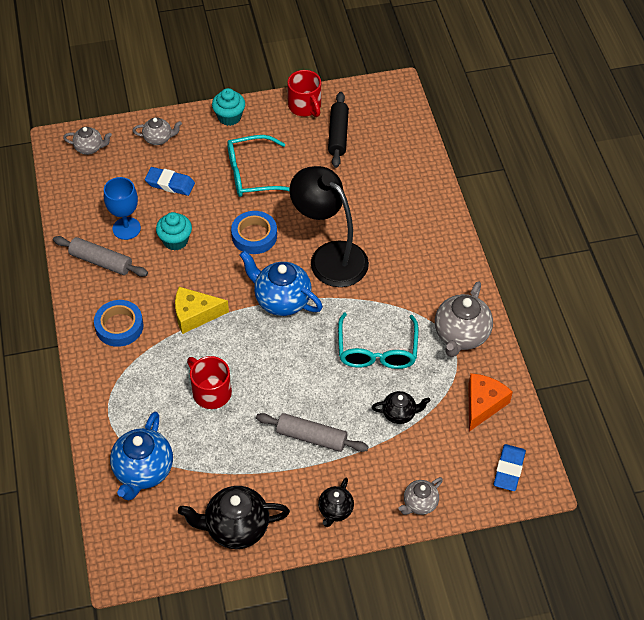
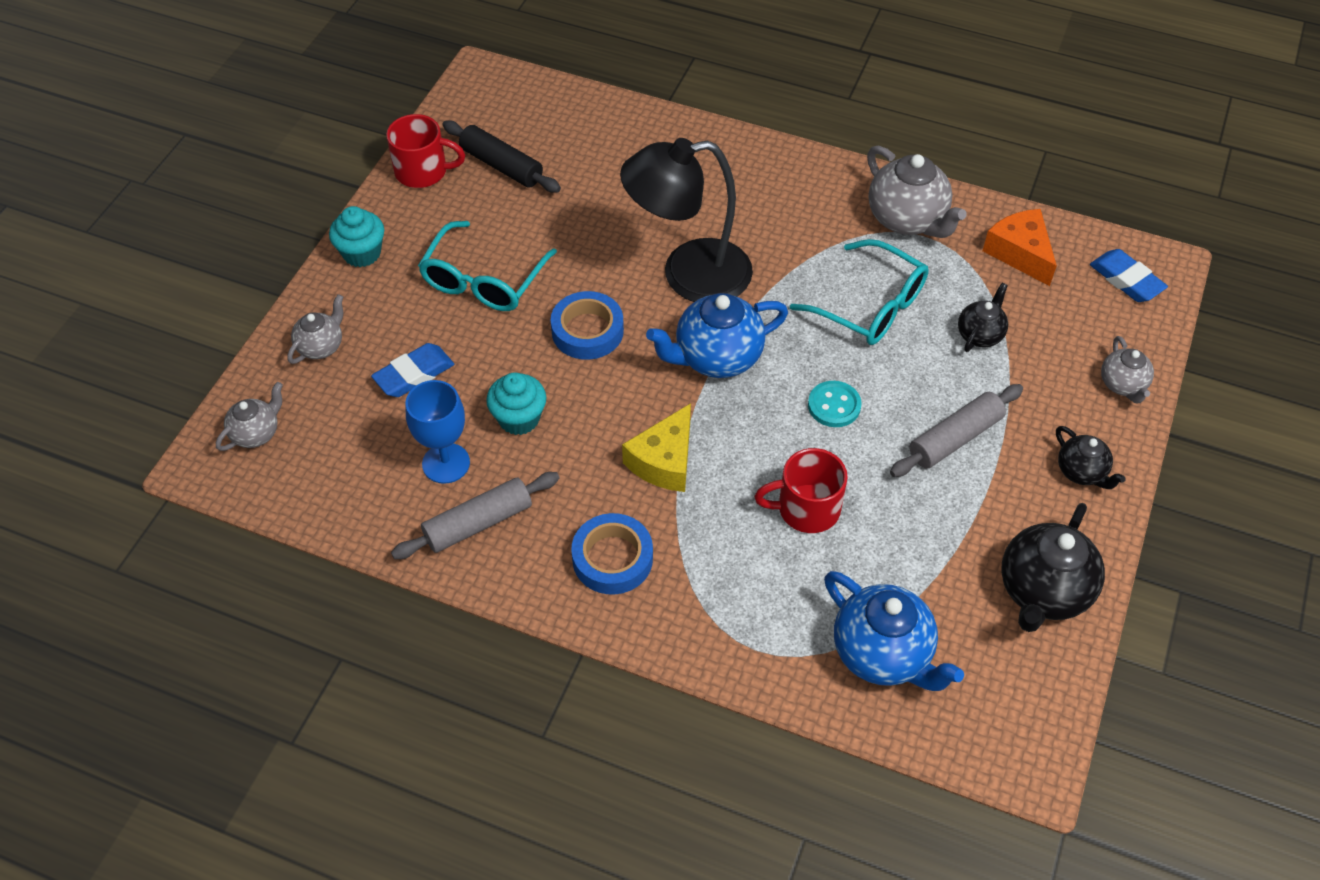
camera: 55 degrees left, 0 degrees up
none -> turquoise button [808,381,862,427]

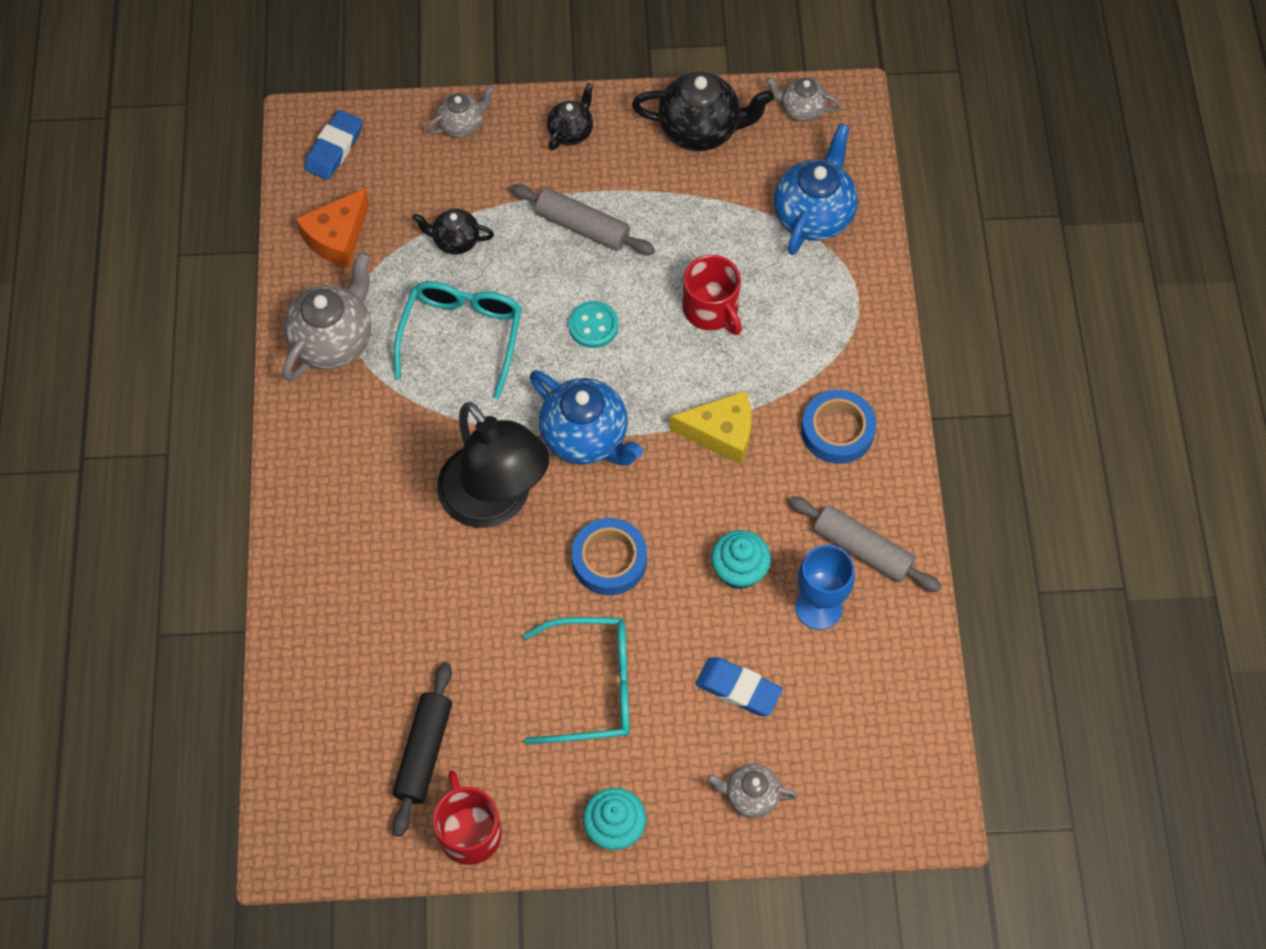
camera: 115 degrees left, 10 degrees up
grey teapot [216,382,283,451] -> grey teapot moved to [766,77,841,122]

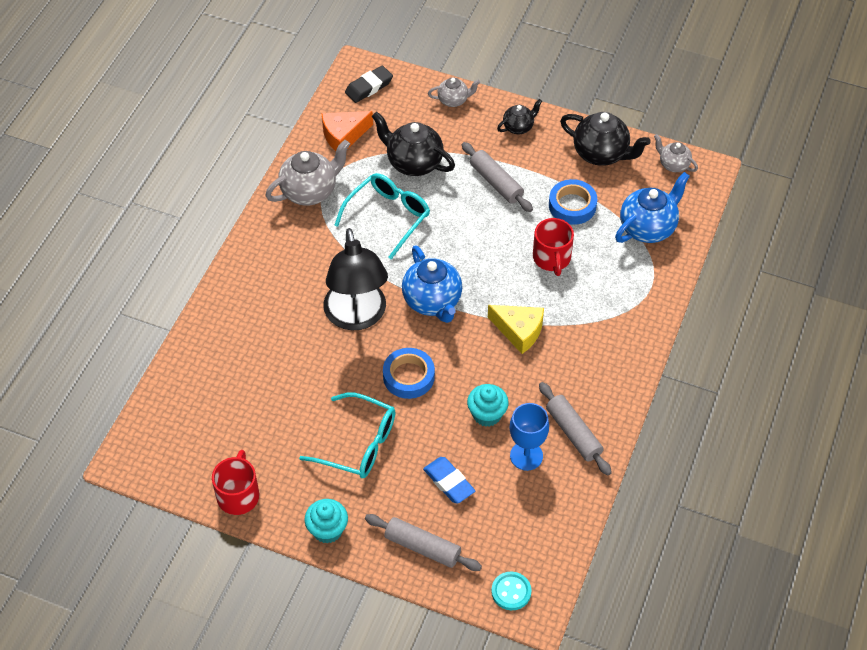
camera: 25 degrees right, 10 degrees down
blue eraser [304,110,363,180] -> black eraser [345,66,393,103]
black rolling pin [393,662,452,837] -> none
black teapot [412,209,494,254] -> black teapot [372,112,455,176], size x1.77
turquoise button [568,301,618,348] -> turquoise button moved to [491,572,532,610]
grey teapot [707,763,798,818] -> grey rolling pin [365,514,482,571]
blue tape [801,390,876,464] -> blue tape moved to [549,179,597,225]

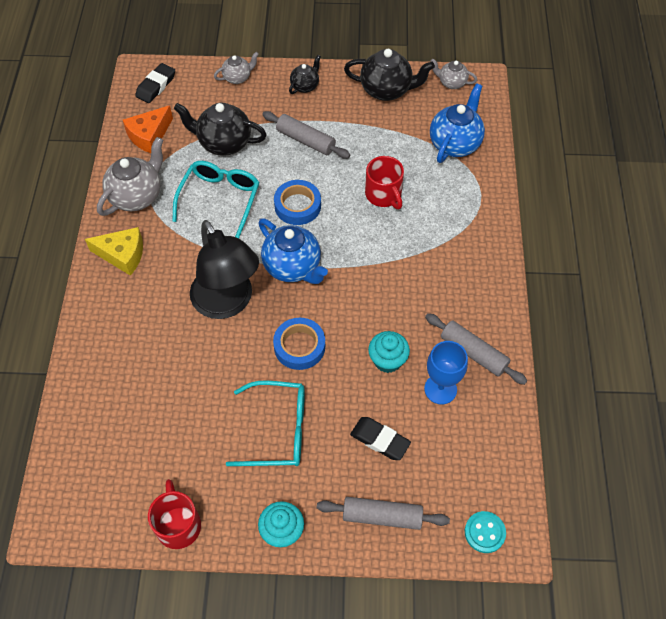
camera: 20 degrees left, 5 degrees up
blue eraser [423,457,475,504] -> black eraser [350,417,411,460]
yellow cheese [488,305,544,354] -> yellow cheese moved to [85,227,143,276]
blue tape [549,179,597,225] -> blue tape moved to [274,180,321,225]

